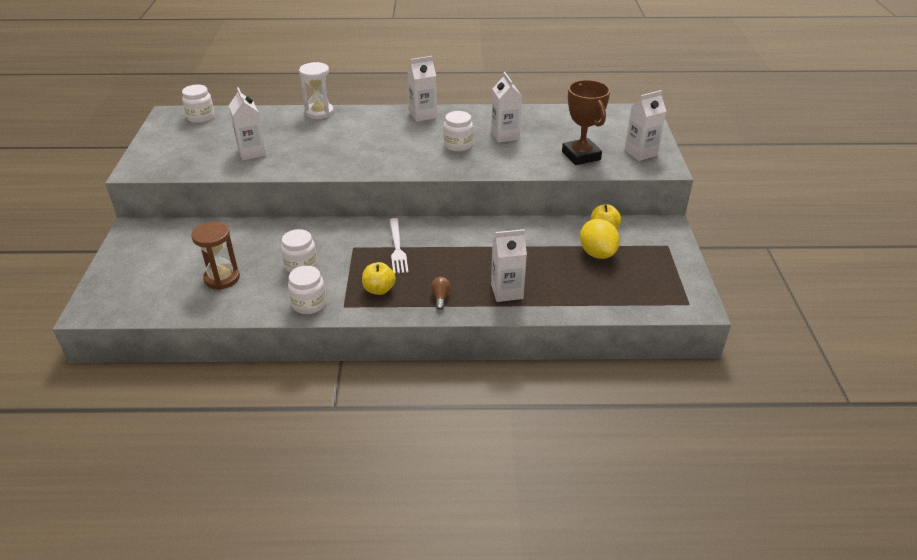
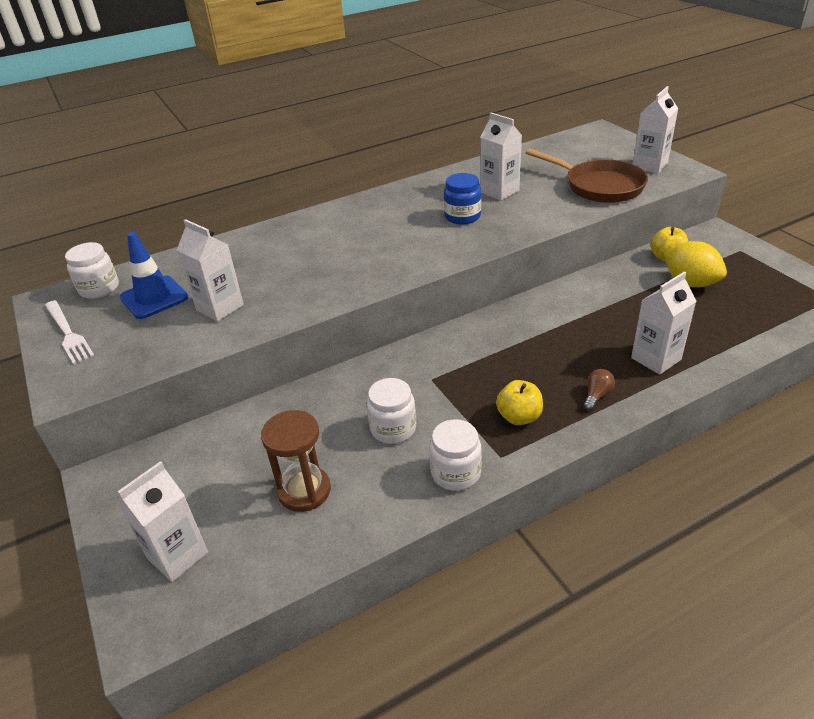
camera: 25 degrees left, 0 degrees up
white hourglass [299,62,334,119] -> none
white fork [390,218,409,274] -> white fork moved to [45,300,94,365]
white carton [408,56,437,122] -> white carton moved to [117,461,208,582]
brown light bulb [431,277,451,310] -> brown light bulb turned 60 degrees clockwise [583,369,615,411]
white jar [443,111,473,152] -> blue jar [444,173,481,225]
brown trophy [562,80,610,165] -> brown pan [526,148,648,203]
none -> blue traffic cone [120,232,188,319]

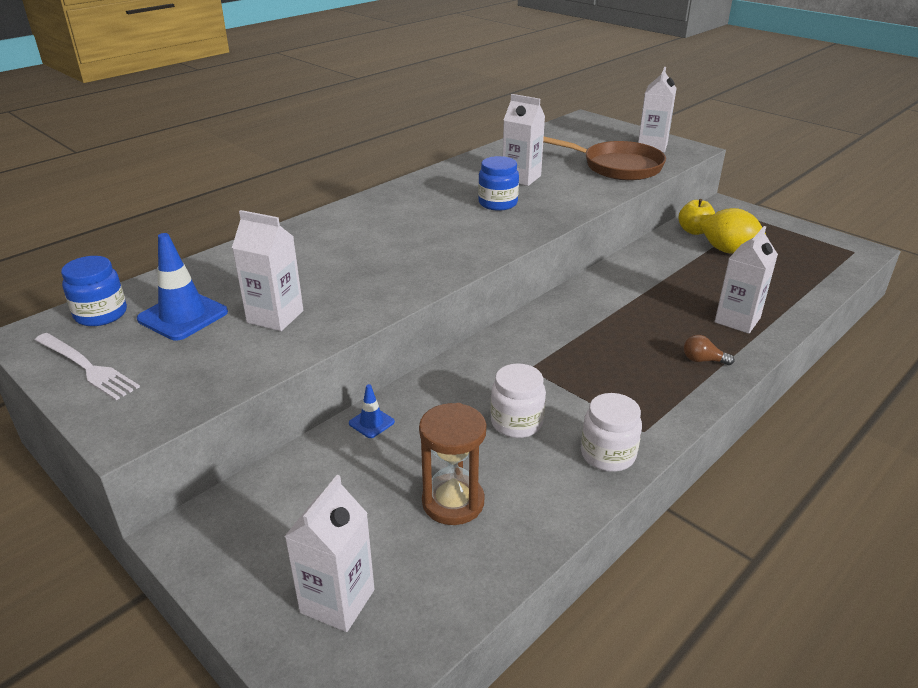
camera: 20 degrees left, 5 degrees down
white jar [65,242,119,299] -> blue jar [61,256,127,326]
yellow apple [496,380,543,425] -> none
brown light bulb [583,369,615,411] -> brown light bulb turned 90 degrees counterclockwise [684,335,735,365]
none -> blue traffic cone [349,384,395,438]

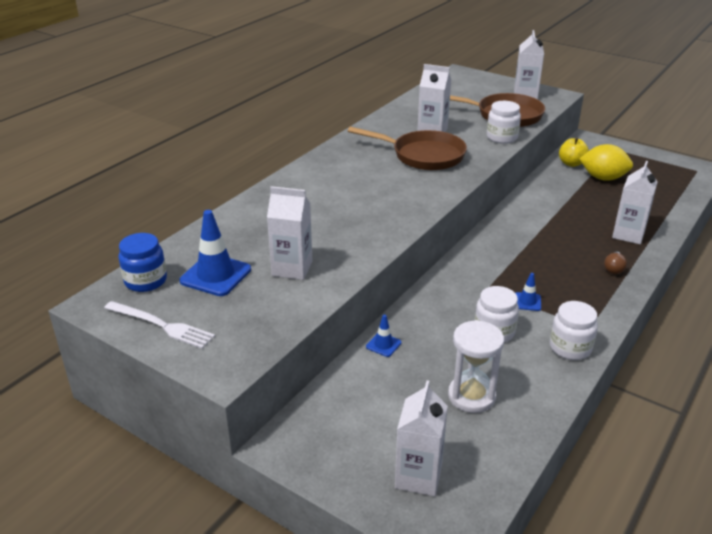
camera: 10 degrees left, 0 degrees up
brown hourglass [419,403,486,525] -> white hourglass [448,320,504,413]
blue jar [478,156,519,211] -> brown pan [348,127,467,170]
brown light bulb [684,335,735,365] -> brown light bulb turned 75 degrees counterclockwise [604,251,627,274]
none -> white jar [487,101,521,144]
none -> blue traffic cone [515,273,541,311]

